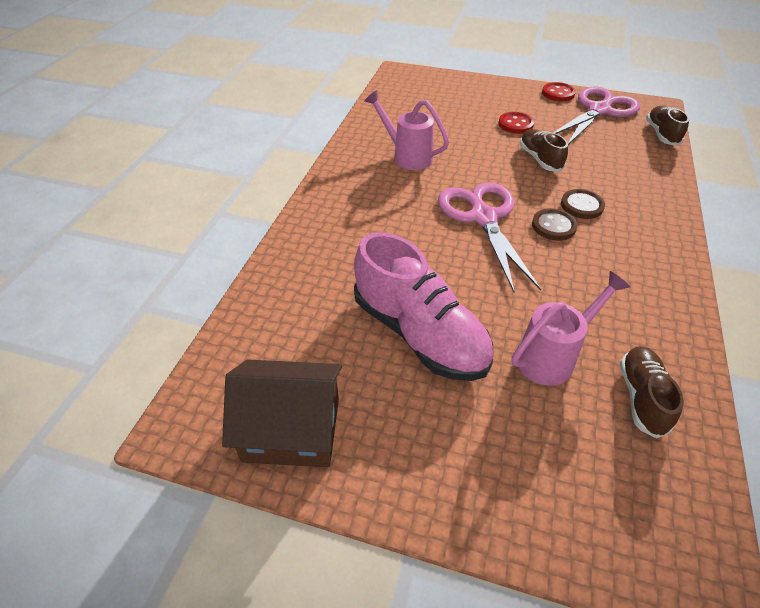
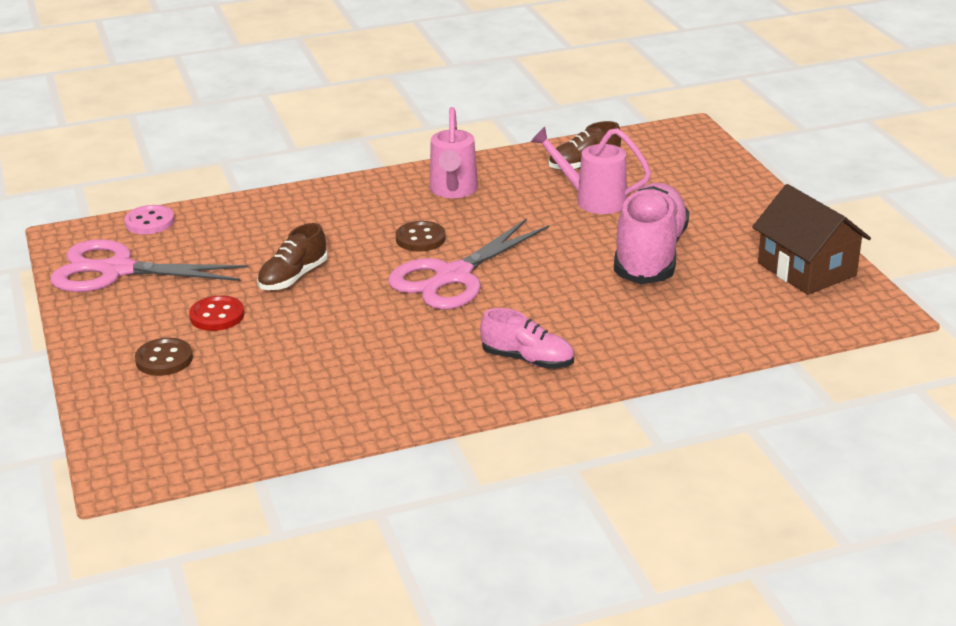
camera: 125 degrees left, 15 degrees down
pink watering can [364,90,449,170] -> pink watering can moved to [430,107,478,198]
red button [542,82,576,101] -> none
brown button [561,189,605,219] -> brown button moved to [135,338,193,376]
brown shoe [646,106,689,146] -> pink button [124,205,175,234]
none -> pink shoe [480,308,574,369]

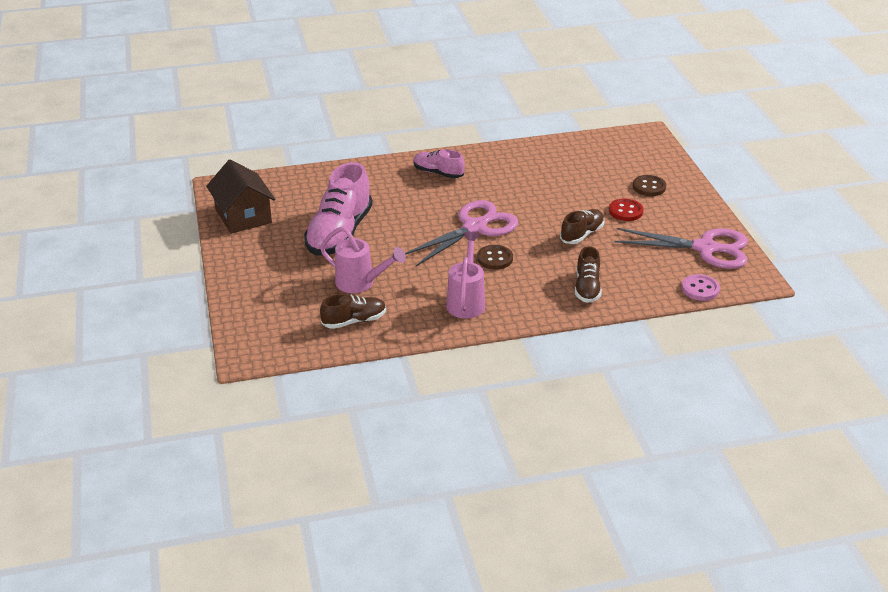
camera: 175 degrees left, 5 degrees up
none -> brown shoe [575,246,602,303]

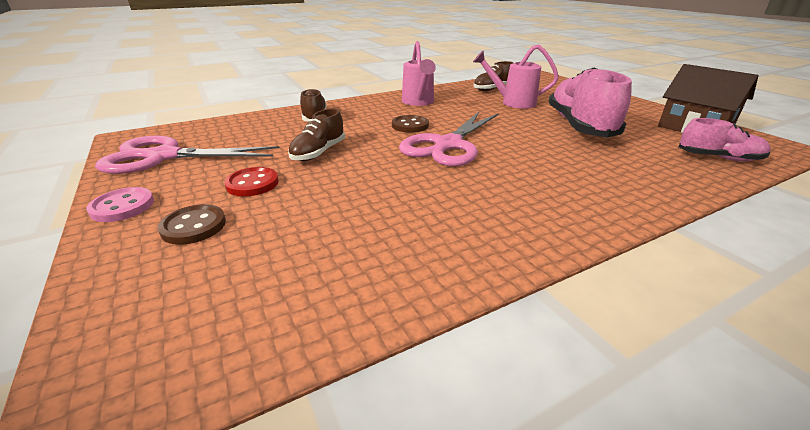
camera: 165 degrees right, 5 degrees down
pink shoe [413,149,465,178] -> pink shoe moved to [679,118,771,161]
pink button [682,274,720,301] -> pink button moved to [86,187,154,222]

